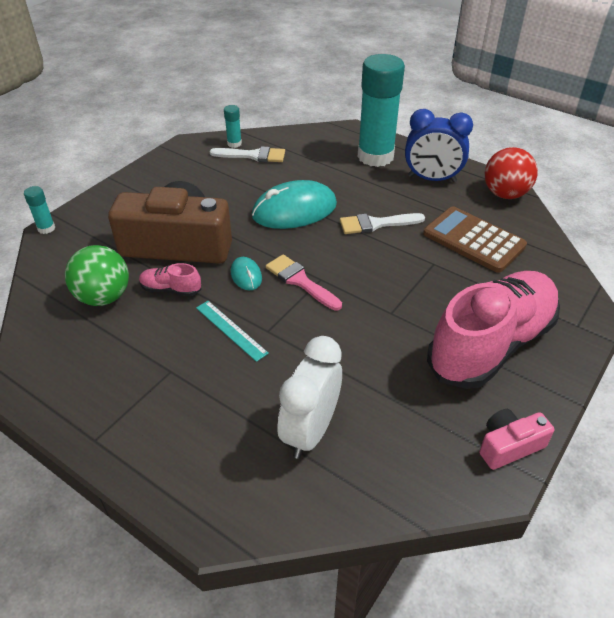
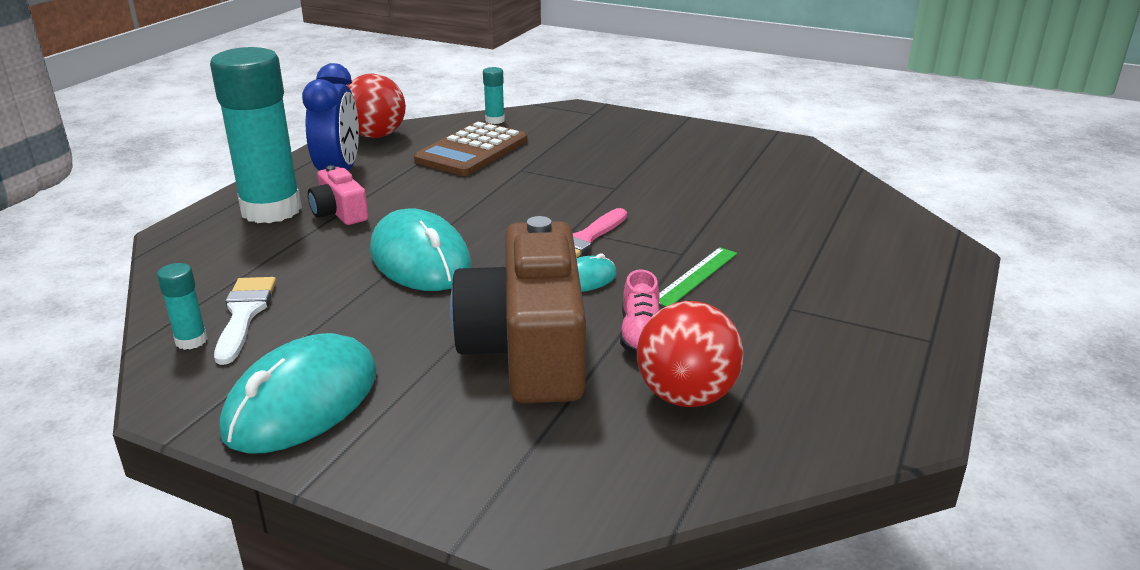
camera: 100 degrees left, 15 degrees down
turquoise glue stick [24,186,55,234] -> turquoise glue stick moved to [483,67,505,124]
green ball [65,245,129,306] -> red ball [637,301,743,407]
turquoise ruler [196,301,269,362] -> green ruler [659,247,737,307]
white clock [277,336,342,459] -> none
white brush [340,213,425,234] -> none
pink shoe [427,271,560,389] -> none
pink camera [479,409,555,470] -> pink camera moved to [308,165,368,225]
none -> turquoise mouse [220,333,377,454]

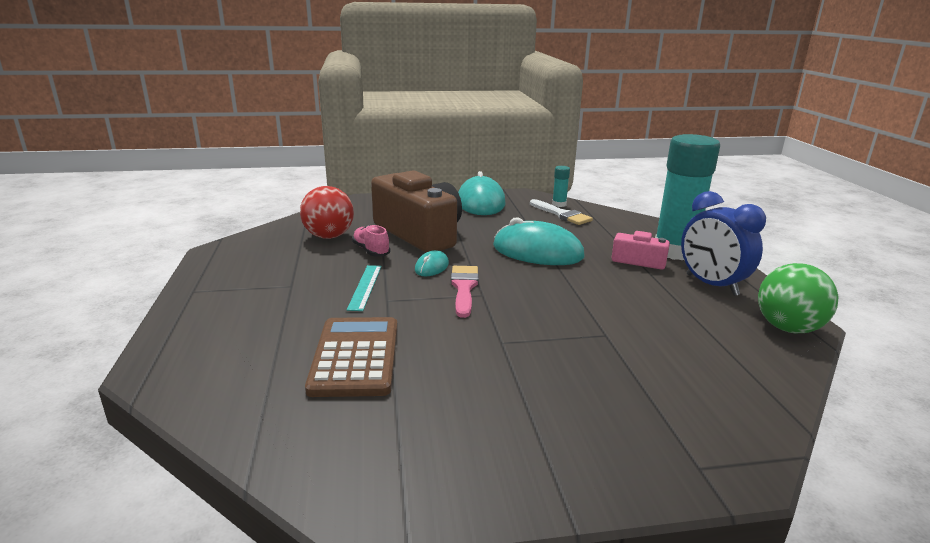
camera: 145 degrees right, 5 degrees down
red ball [347,74,406,138] -> green ball [758,263,838,333]
brown calculator [414,121,527,176] -> brown calculator moved to [305,317,398,397]
turquoise glue stick [483,67,505,124] -> none
green ruler [659,247,737,307] -> turquoise ruler [347,265,382,311]

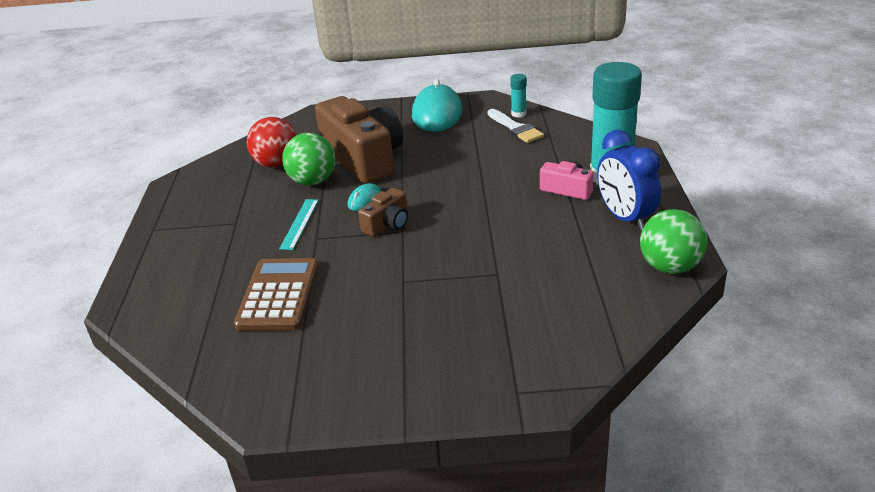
camera: 10 degrees right, 10 degrees up
pink shoe [352,225,391,257] -> green ball [282,133,336,185]
pink brush [451,266,479,318] -> brown camera [358,188,408,236]
turquoise mouse [493,217,585,265] -> none

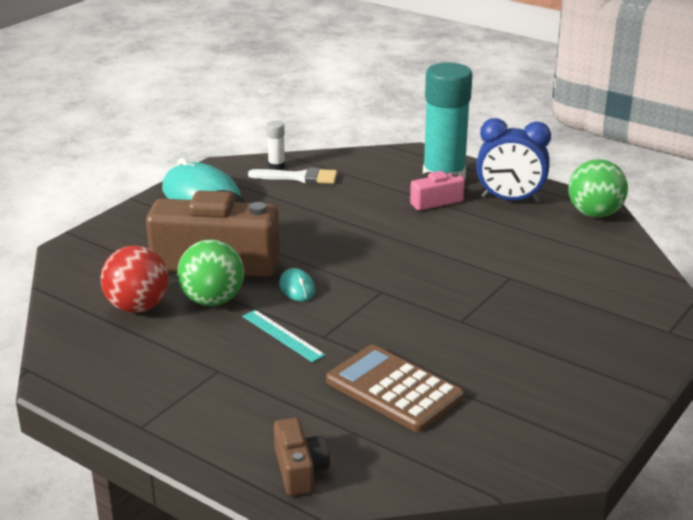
camera: 55 degrees left, 5 degrees down
brown camera [358,188,408,236] -> brown camera moved to [274,418,330,496]
turquoise glue stick [510,74,526,118] -> white glue stick [266,121,285,170]

